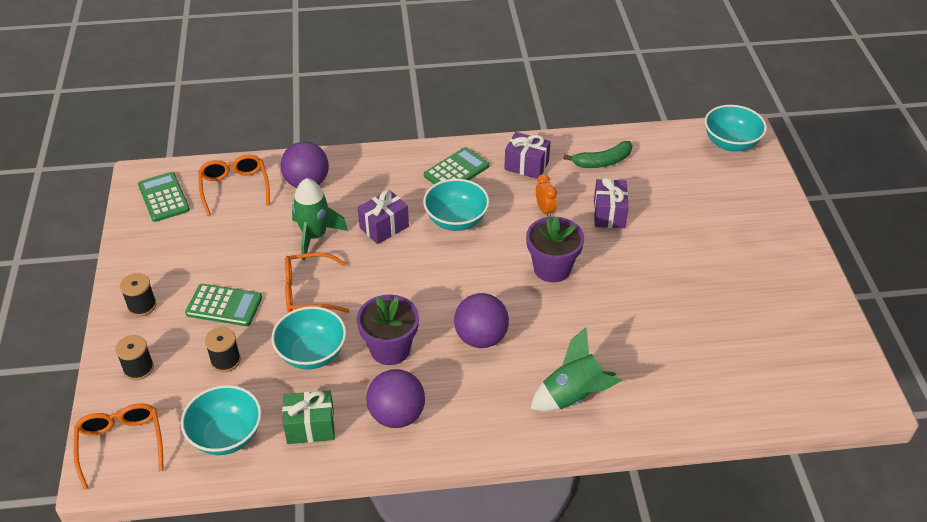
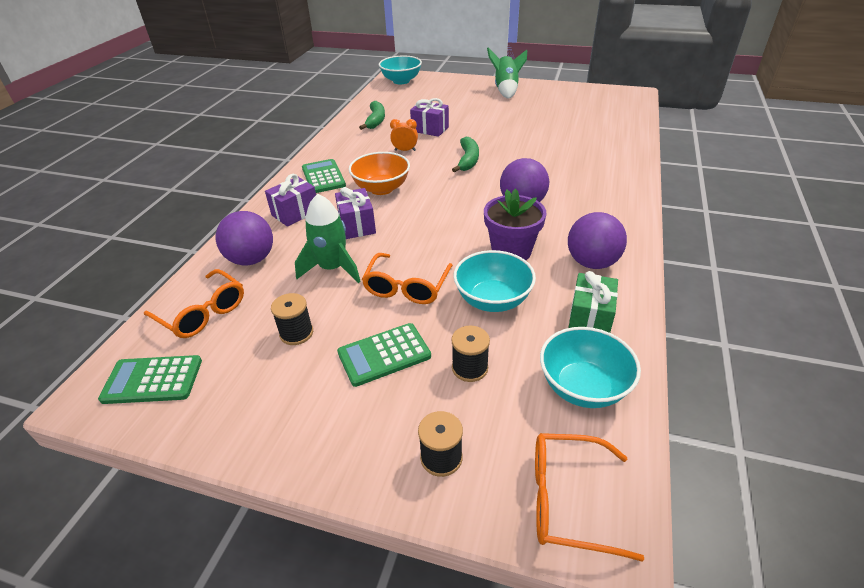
camera: 65 degrees left, 5 degrees down
black spool [120,273,157,317] -> black spool moved to [271,293,313,345]
green calculator [185,284,262,326] -> green calculator turned 150 degrees counterclockwise [337,323,431,387]
orange glasses [198,155,270,216] -> orange glasses turned 150 degrees counterclockwise [144,269,244,338]
turquoise bowl [423,179,489,231] -> orange bowl [349,152,410,195]
purple gift [504,132,551,179] -> purple gift moved to [265,174,316,227]
purple flower pot [526,216,584,283] -> green banana [452,137,479,173]
green rocket [530,327,622,412] -> green rocket moved to [487,47,527,99]

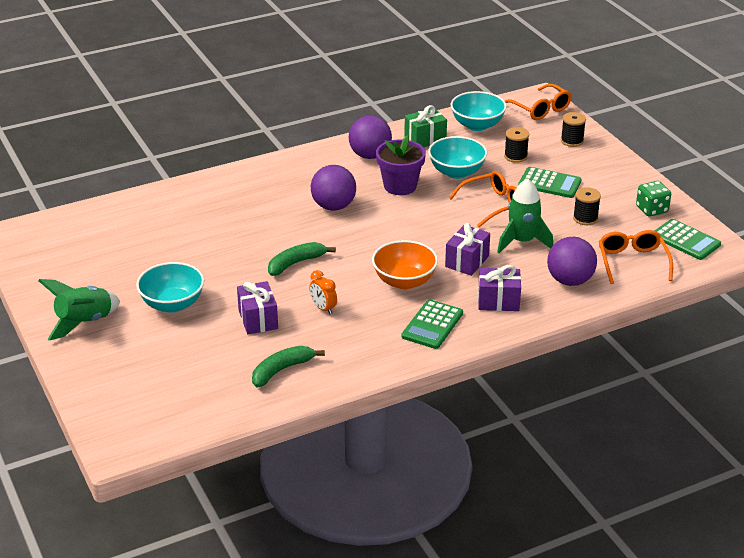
camera: 135 degrees left, 5 degrees down
turquoise bowl [379,55,422,84] -> turquoise bowl moved to [136,262,204,313]
none -> green dice [636,181,671,217]

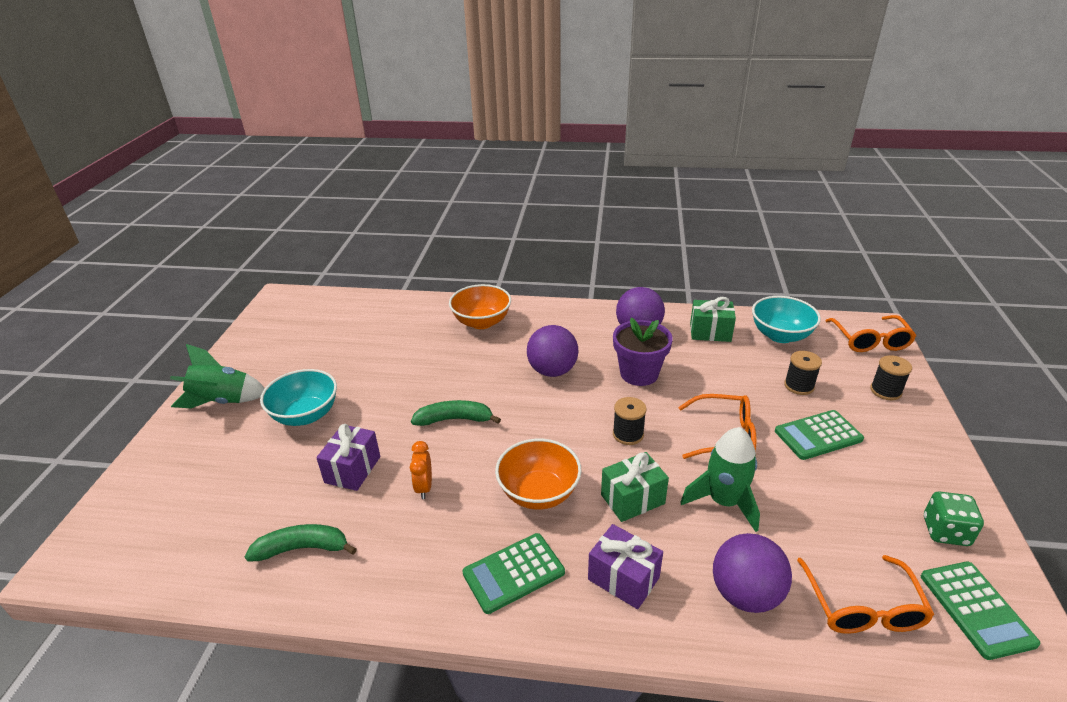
camera: 35 degrees right, 0 degrees up
turquoise bowl [428,136,487,179] -> none
purple gift [445,223,490,276] -> green gift [601,452,669,522]
green calculator [518,167,582,198] -> green calculator turned 105 degrees clockwise [775,410,864,460]
black spool [573,187,601,225] -> black spool moved to [613,397,647,445]
orange glasses [599,230,673,284] -> orange glasses turned 150 degrees clockwise [797,555,934,634]
none -> orange bowl [449,284,511,329]

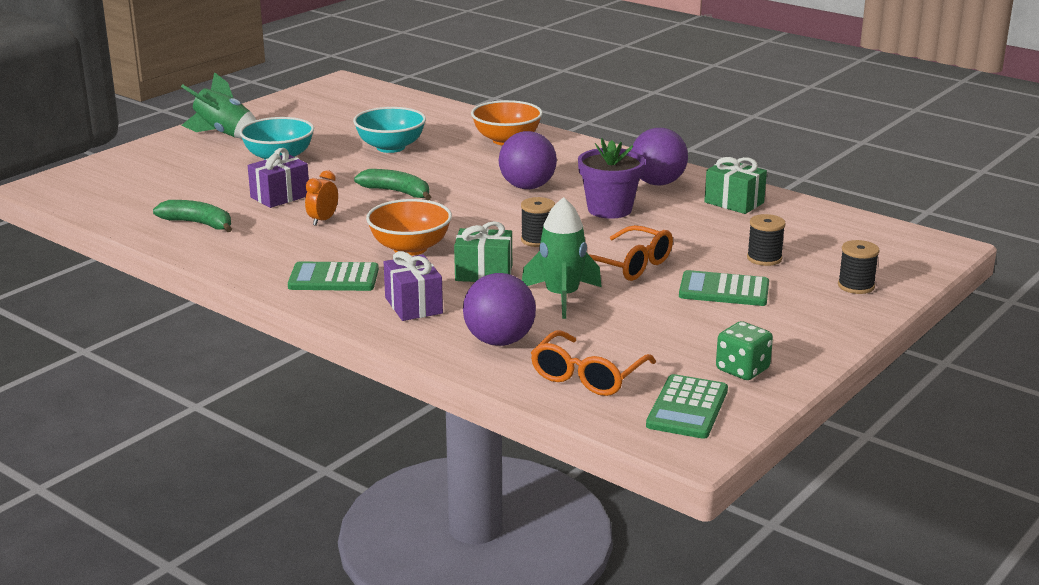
camera: 30 degrees right, 10 degrees down
turquoise bowl [752,296,821,343] -> turquoise bowl moved to [353,107,426,153]
orange glasses [826,315,916,352] -> none

